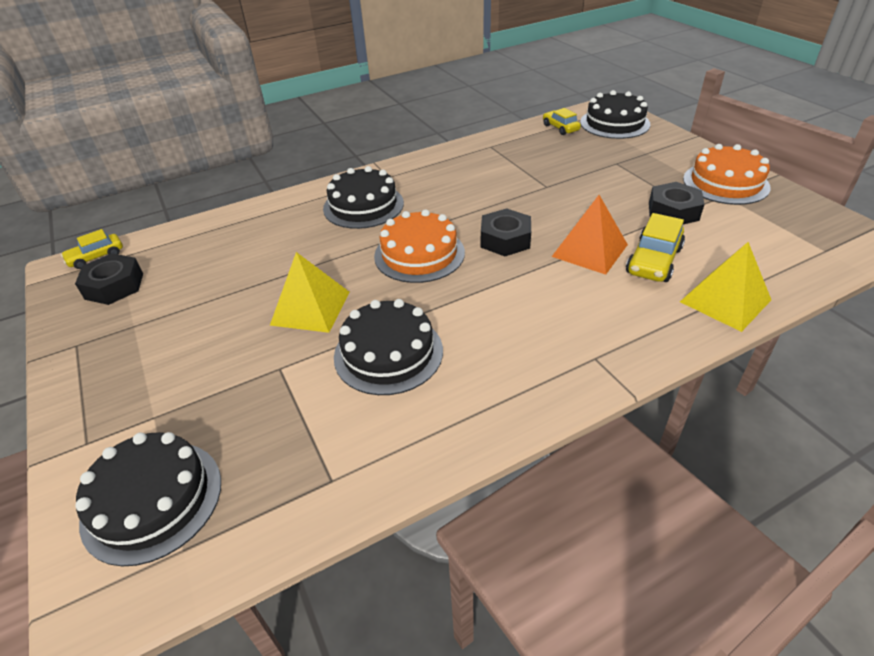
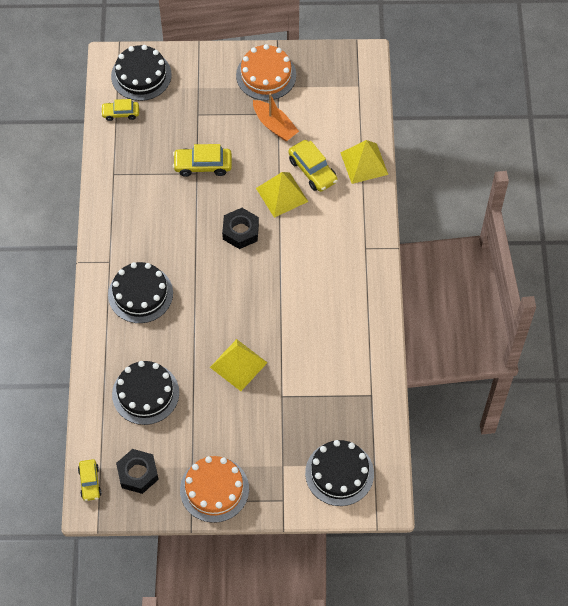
camera: 65 degrees left, 20 degrees up
black cake [334,299,443,395] -> black cake moved to [112,361,179,425]
orange cake [374,209,465,283] -> orange cake moved to [180,456,249,523]
orange pyramid [552,195,628,275] -> yellow pyramid [256,172,308,218]
black nut [649,182,704,224] -> orange boat [253,93,299,141]
none -> yellow car [173,144,232,177]

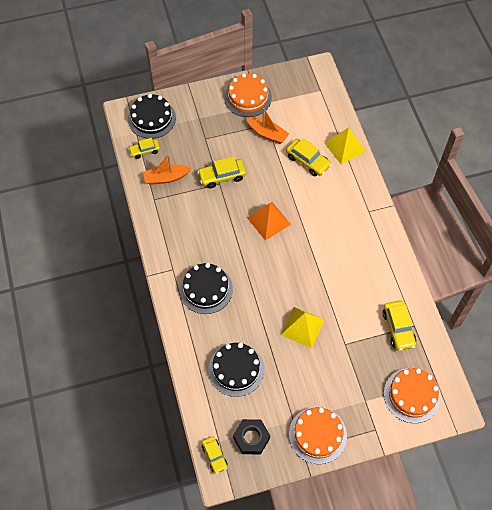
camera: 15 degrees left, 0 degrees up
black nut [222,208,259,249] -> orange pyramid [247,202,291,241]
yellow pyramid [256,172,308,218] -> none
black cake [305,440,374,506] -> orange cake [384,368,441,423]
none -> orange boat [143,154,191,185]
none -> yellow car [382,300,416,351]

